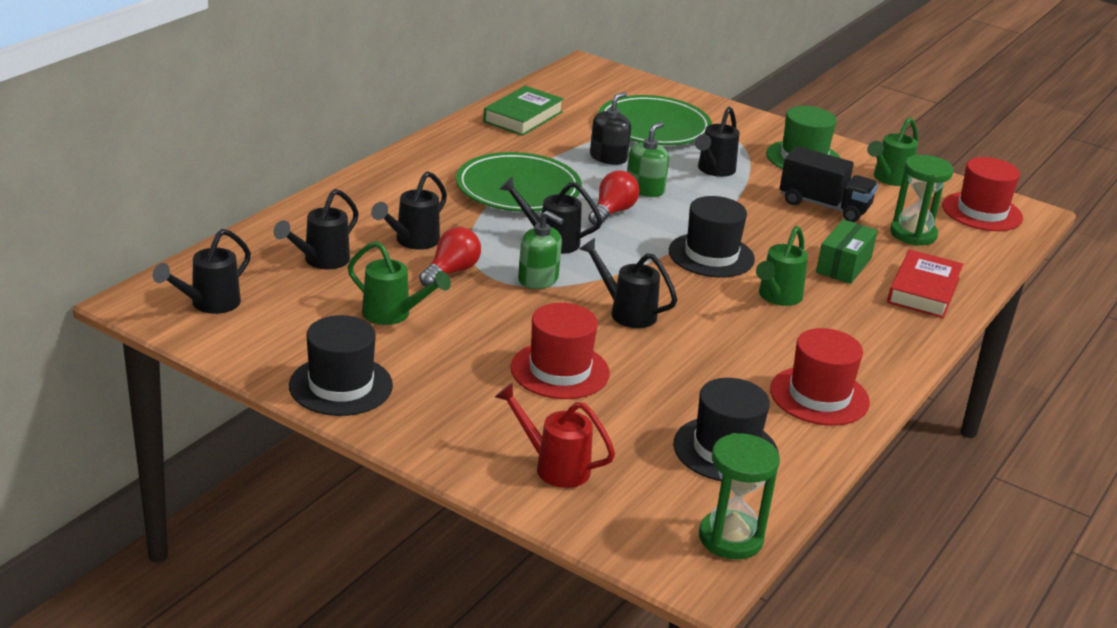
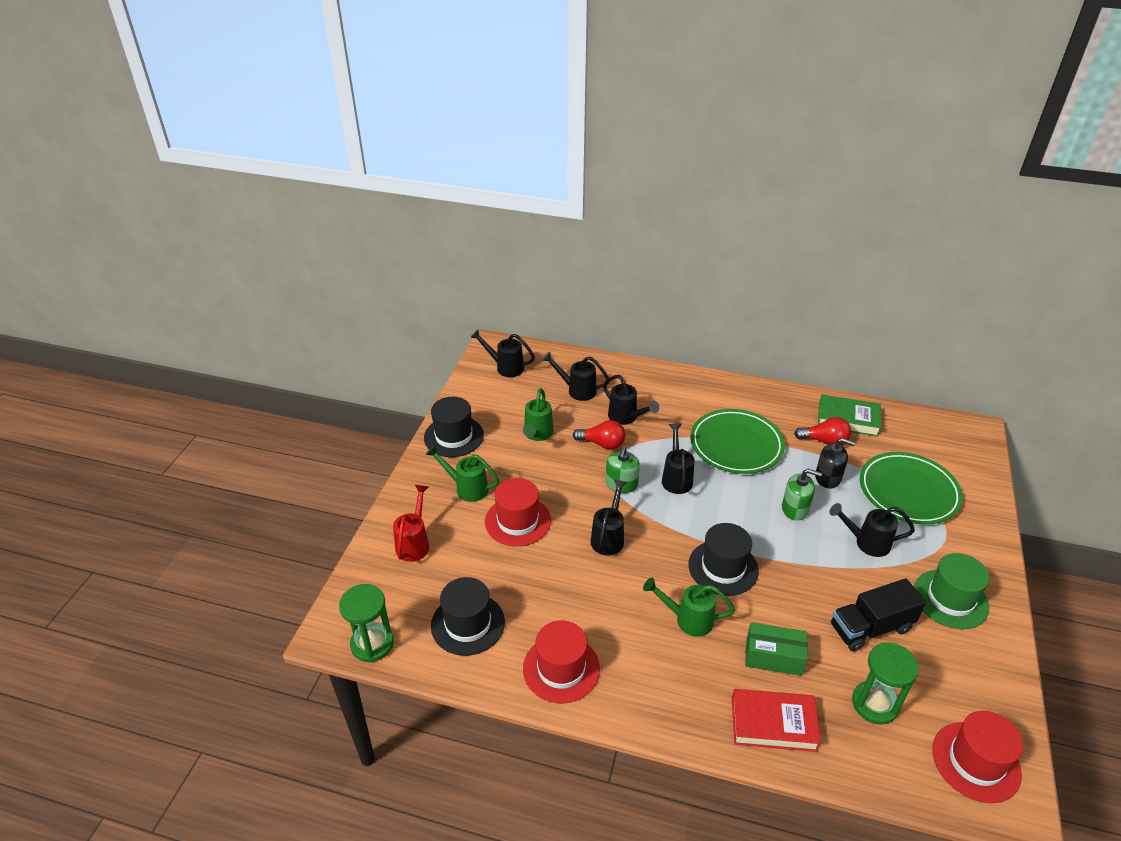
camera: 75 degrees right, 10 degrees up
black watering can [371,171,447,250] -> black watering can turned 150 degrees counterclockwise [603,375,659,425]
red light bulb [588,171,640,226] -> red light bulb moved to [794,417,851,445]
black truck [780,146,878,222] -> black truck turned 60 degrees clockwise [831,579,926,651]
green watering can [867,117,918,186] -> green watering can moved to [426,445,499,502]

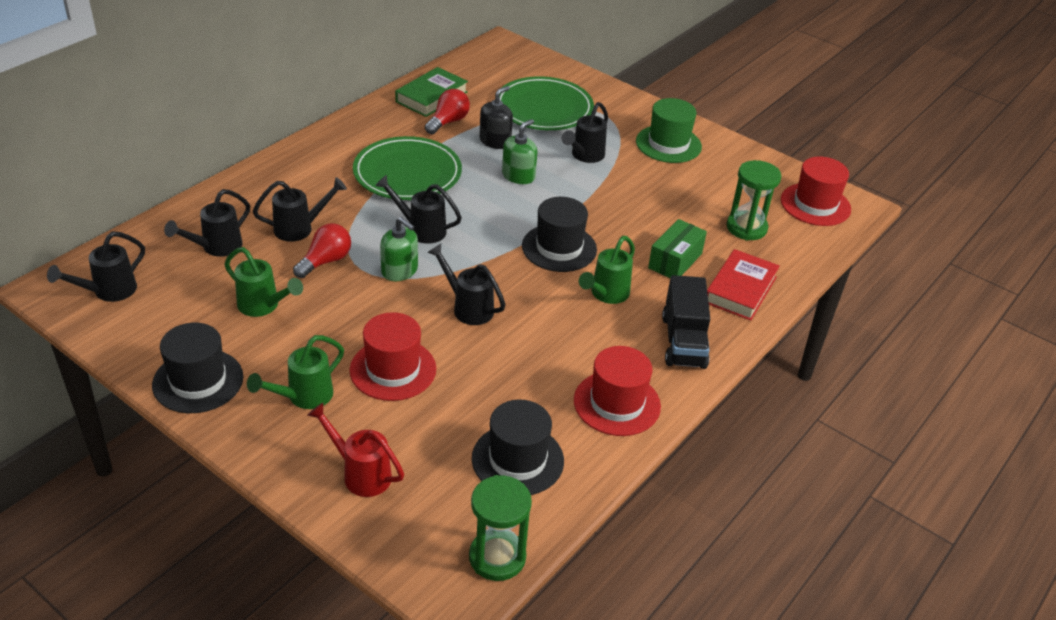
camera: 70 degrees left, 0 degrees up
black truck [831,579,926,651] -> black truck moved to [662,275,710,369]

